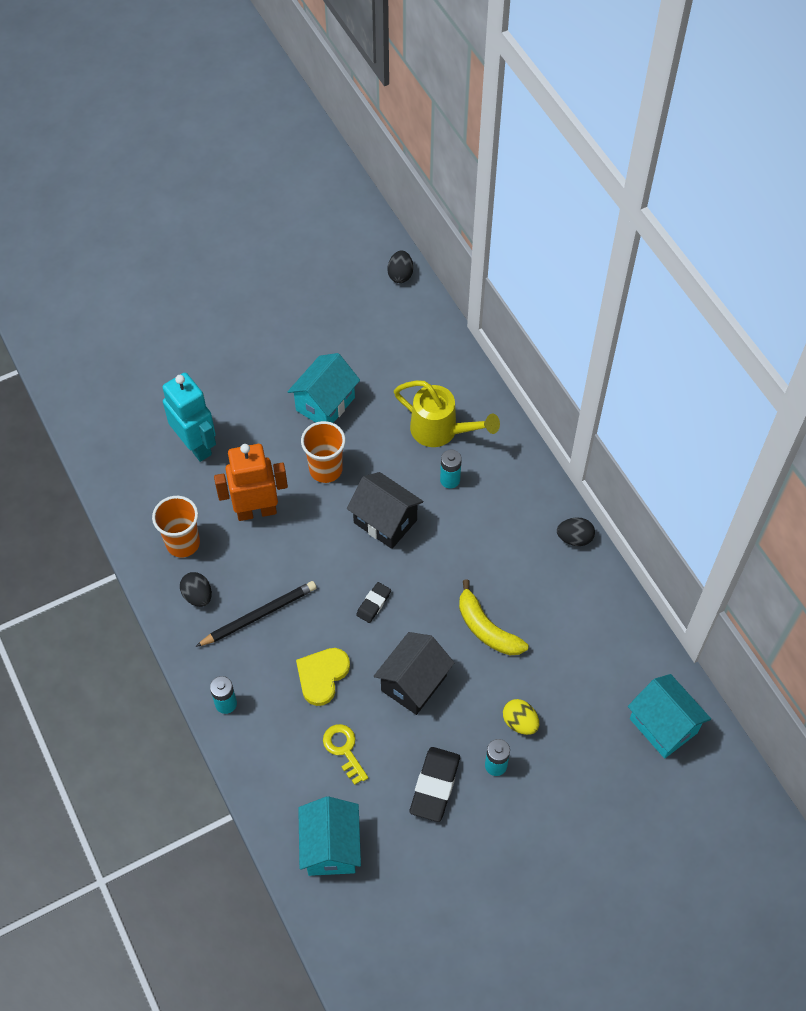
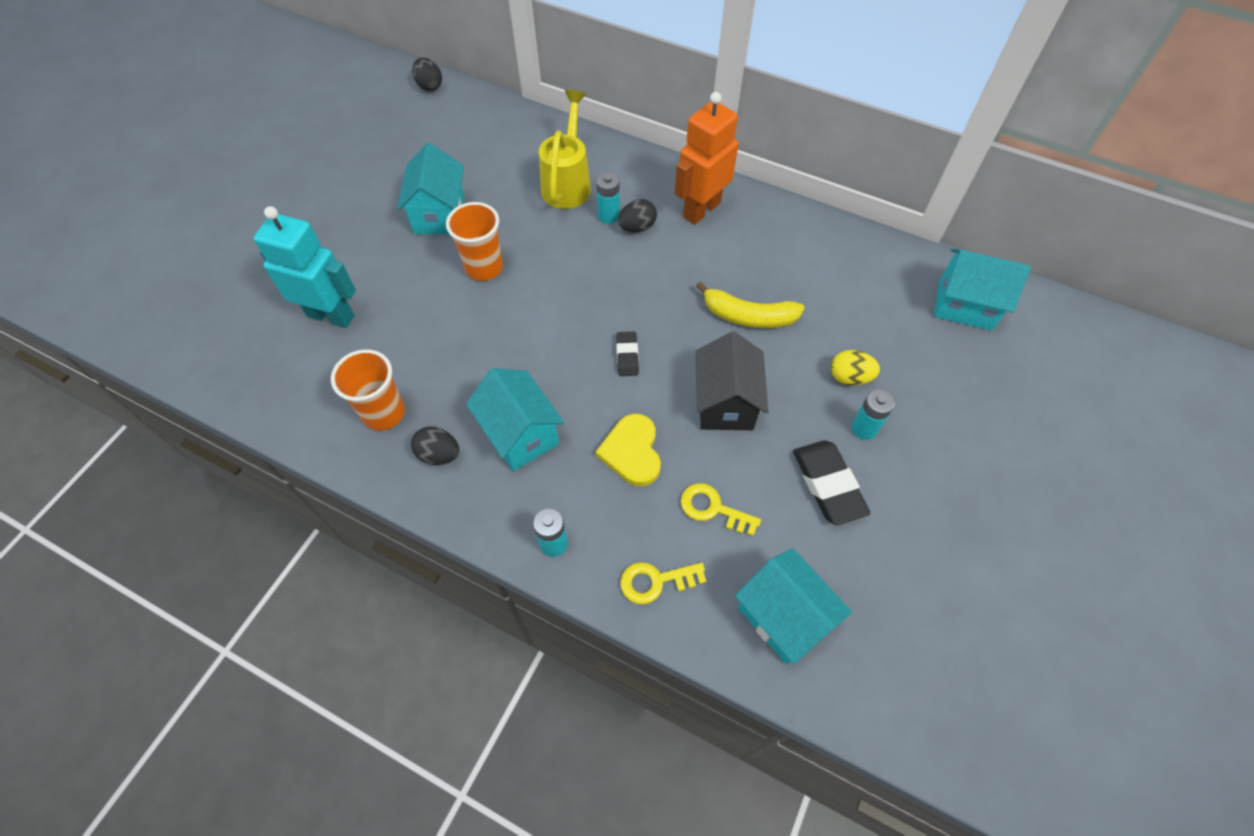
camera: 35 degrees left, 0 degrees up
black pencil [195,581,317,647] -> turquoise house [466,368,564,471]
orange robot [214,444,288,521] -> orange robot moved to [675,92,739,224]
black house [347,472,423,549] -> none
yellow watering can [394,380,500,447] -> yellow watering can turned 75 degrees counterclockwise [539,90,591,209]
black egg [557,517,595,546] -> black egg moved to [618,199,657,232]
none -> yellow key [620,562,706,604]

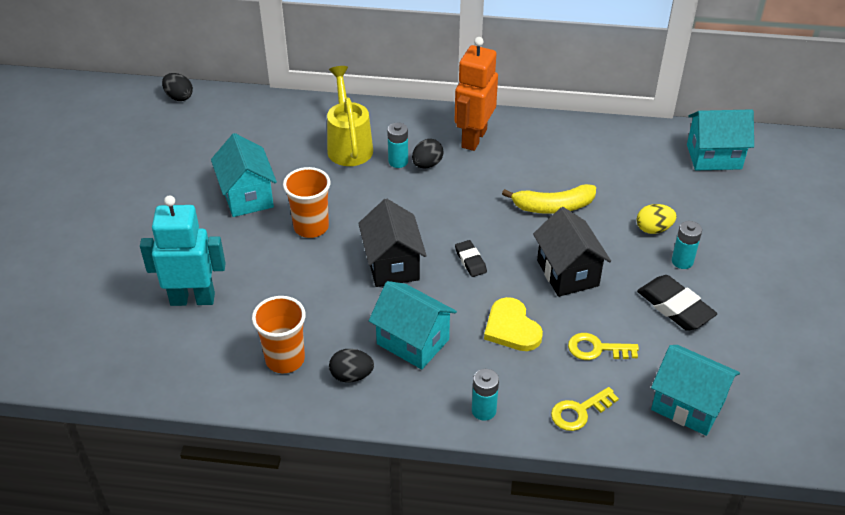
camera: 20 degrees left, 15 degrees down
none -> black house [358,198,427,287]

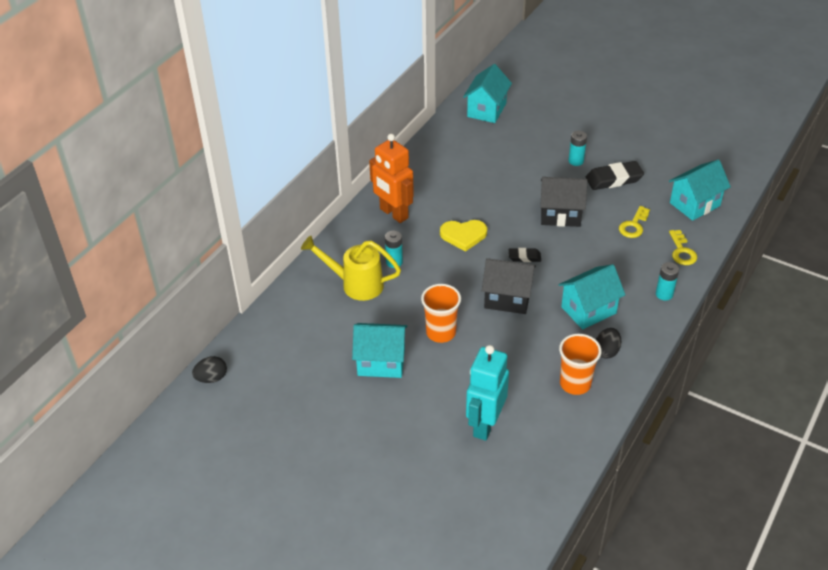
camera: 65 degrees left, 0 degrees up
black egg [412,139,444,168] -> none
yellow heart [484,297,543,351] -> yellow heart moved to [440,220,487,252]
yellow banana [502,184,596,214] -> none
yellow egg [637,204,677,234] -> none

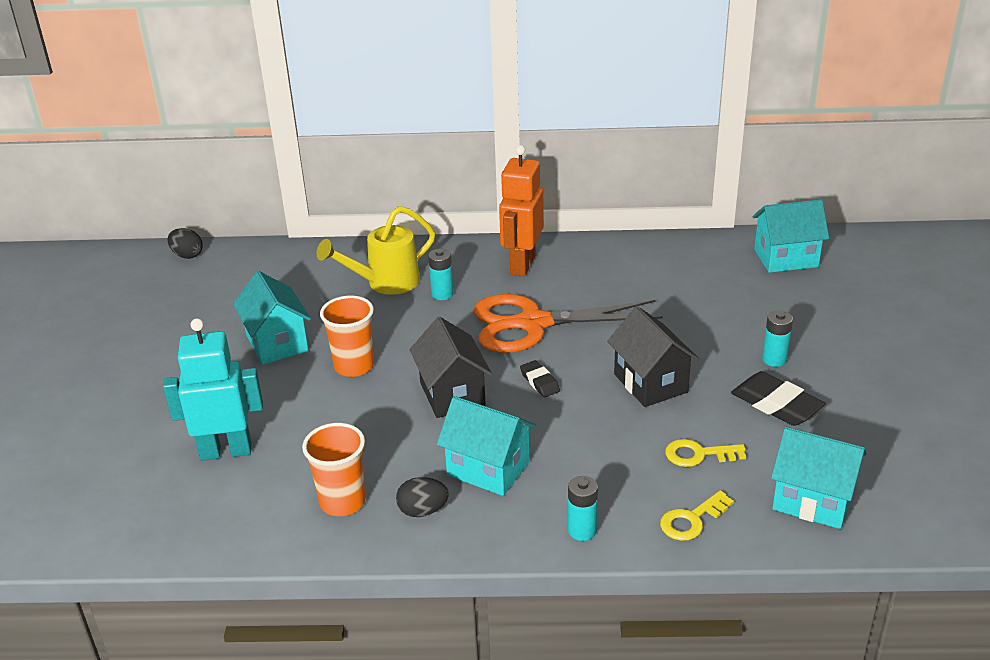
camera: 60 degrees right, 10 degrees down
yellow watering can [301,236,401,301] -> yellow watering can turned 105 degrees counterclockwise [316,206,435,295]
yellow heart [440,220,487,252] -> orange scissors [474,294,663,353]

